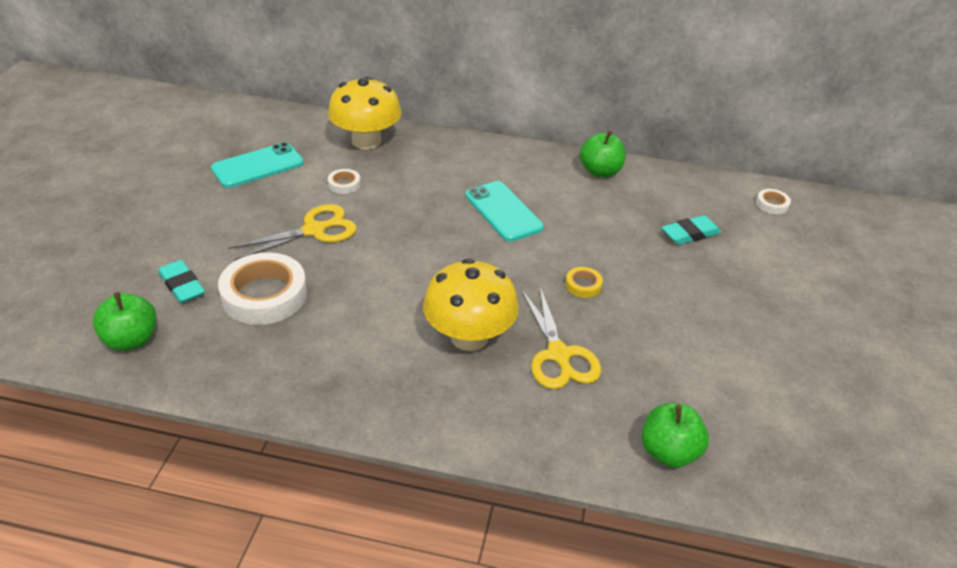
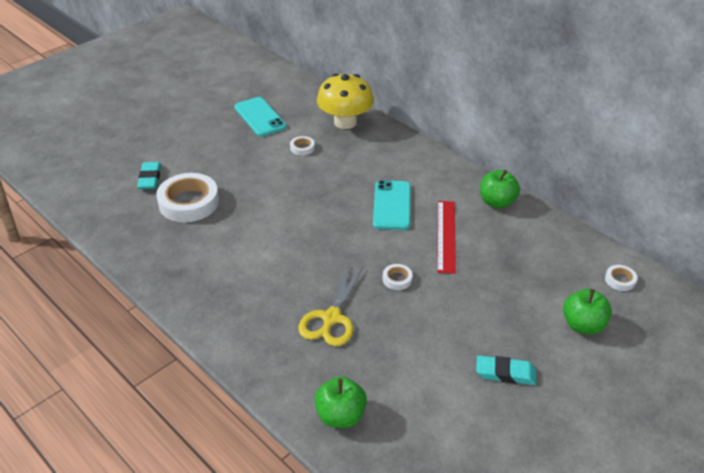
camera: 35 degrees right, 0 degrees up
green apple [93,292,157,351] -> green apple moved to [563,289,612,334]
turquoise phone [211,142,304,188] -> turquoise phone turned 60 degrees clockwise [234,97,286,136]
yellow scissors [228,204,357,261] -> none
yellow mushroom [423,258,519,351] -> none
yellow tape [565,267,603,298] -> white tape [383,264,413,290]
turquoise eraser [662,215,721,245] -> turquoise eraser moved to [476,355,536,385]
none -> red ruler [437,201,456,274]

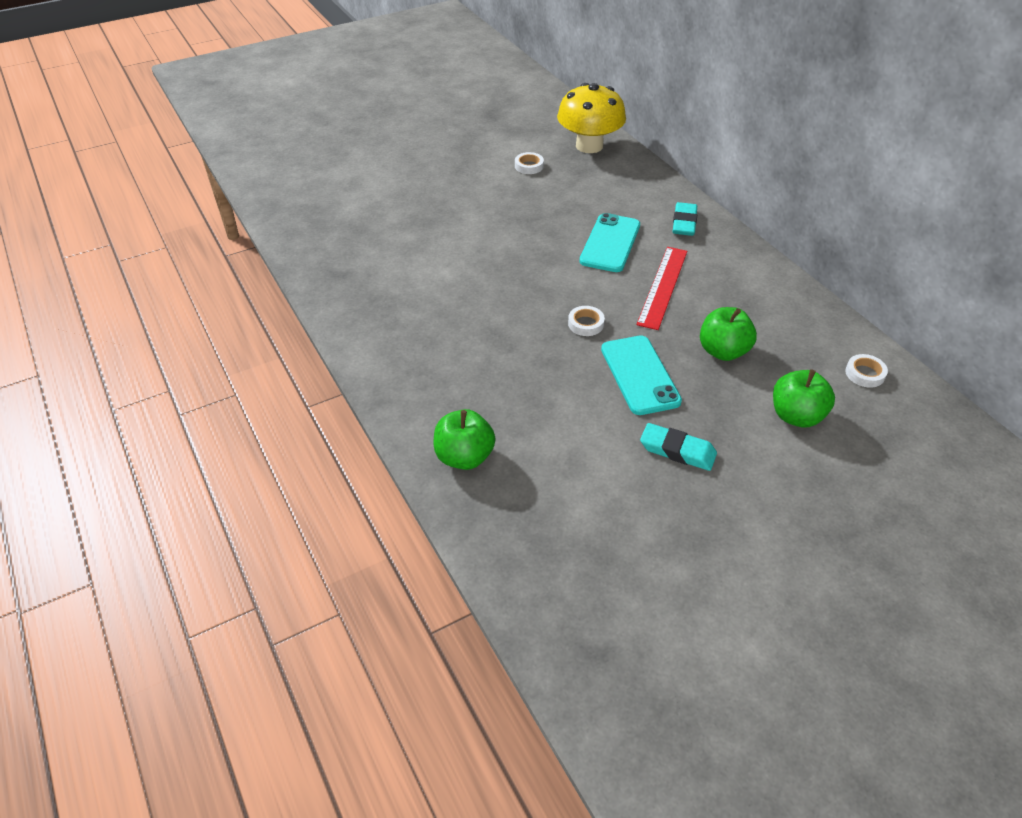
camera: 15 degrees right, 5 degrees up
turquoise eraser [137,162,161,189] -> turquoise eraser moved to [673,202,697,236]
white tape [156,173,219,222] -> none
turquoise phone [234,97,286,136] -> turquoise phone moved to [601,335,682,415]
yellow scissors [298,266,363,346] -> none
green apple [480,170,520,209] -> green apple moved to [700,307,757,361]

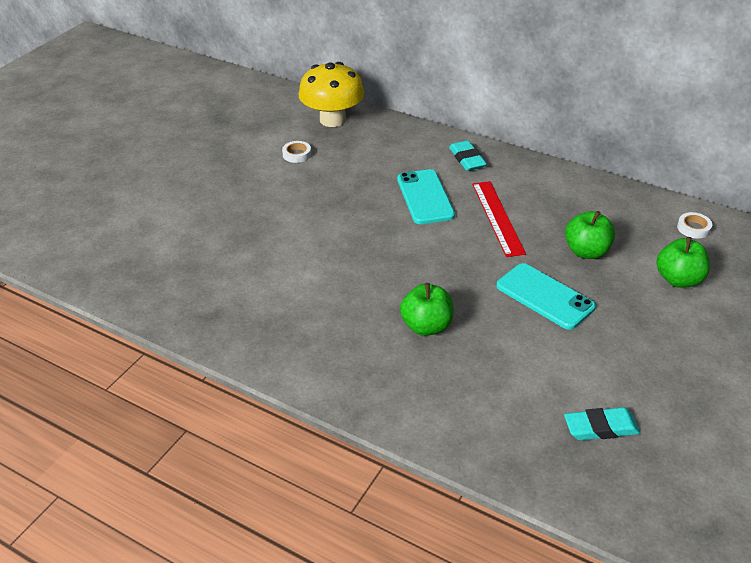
camera: 30 degrees left, 5 degrees down
green apple [433,409,496,470] -> green apple moved to [400,283,453,336]
white tape [568,306,605,336] -> none
turquoise eraser [640,423,717,471] -> turquoise eraser moved to [564,407,640,440]

